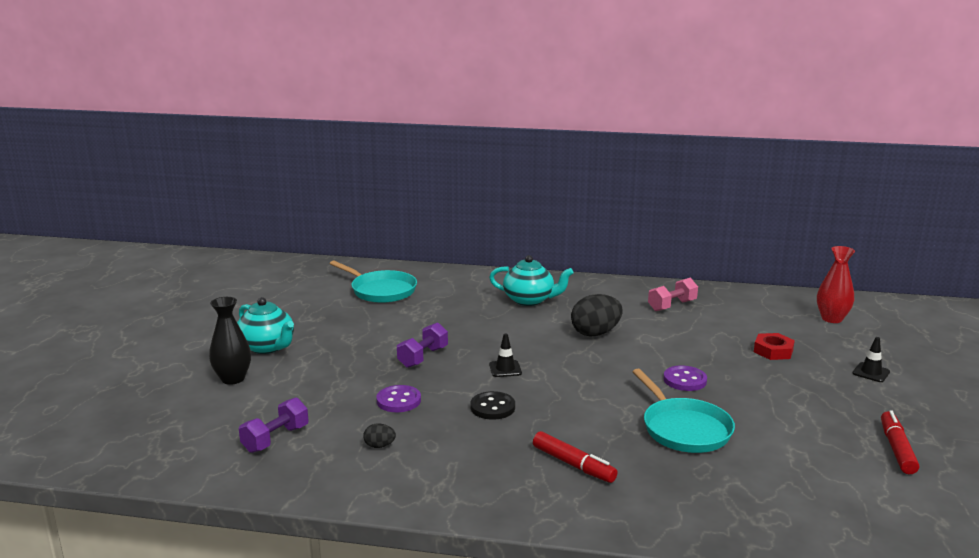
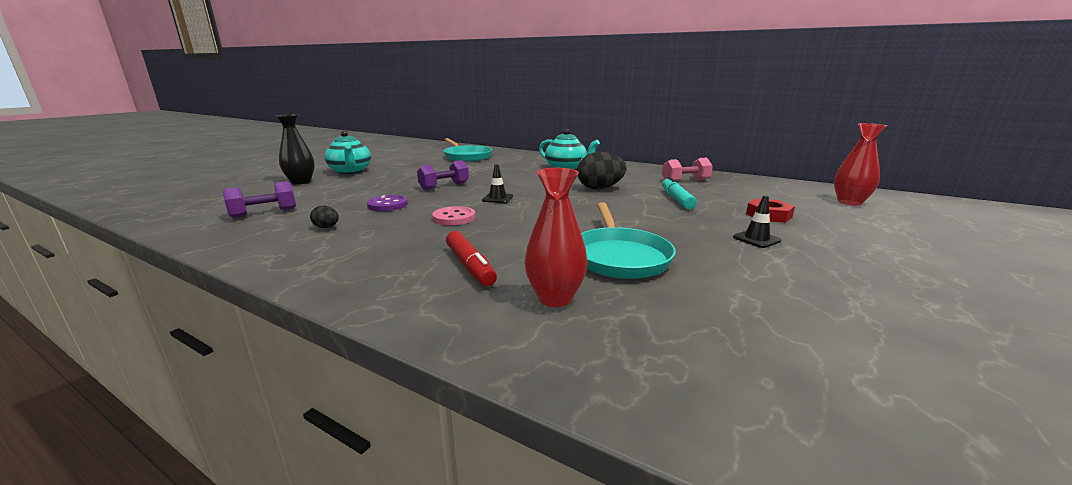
camera: 20 degrees right, 0 degrees up
black button [470,391,515,420] -> pink button [432,206,475,225]
purple button [664,365,707,391] -> none
black traffic cone [853,337,890,382] -> black traffic cone moved to [733,195,781,248]
red marker [881,410,919,474] -> none
none -> red vase [525,168,588,307]
none -> turquoise marker [662,176,697,210]

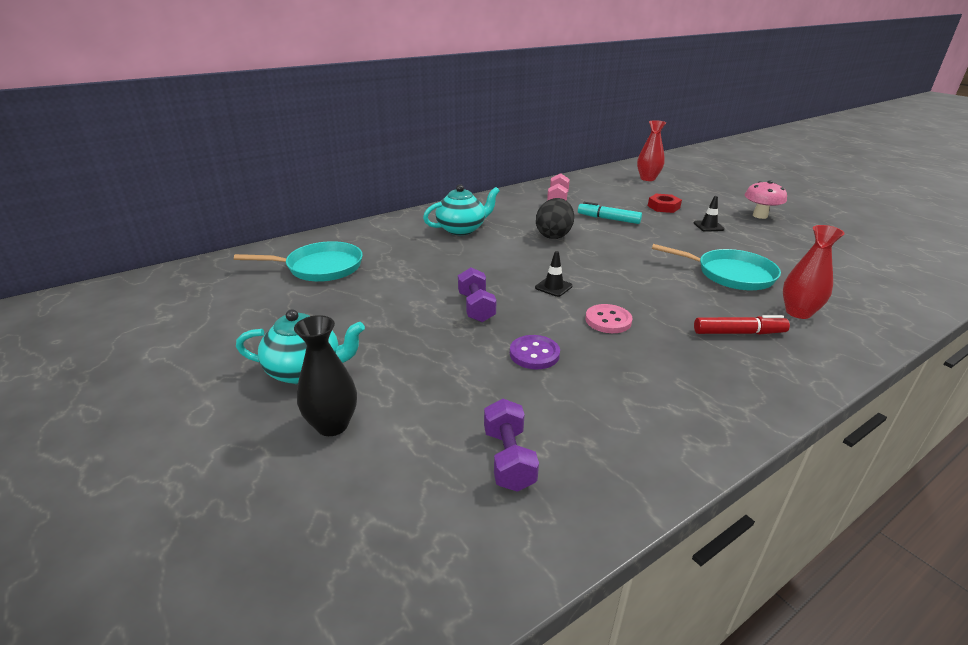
camera: 65 degrees left, 10 degrees up
black egg [310,206,339,228] -> none
none -> pink mushroom [745,180,787,219]

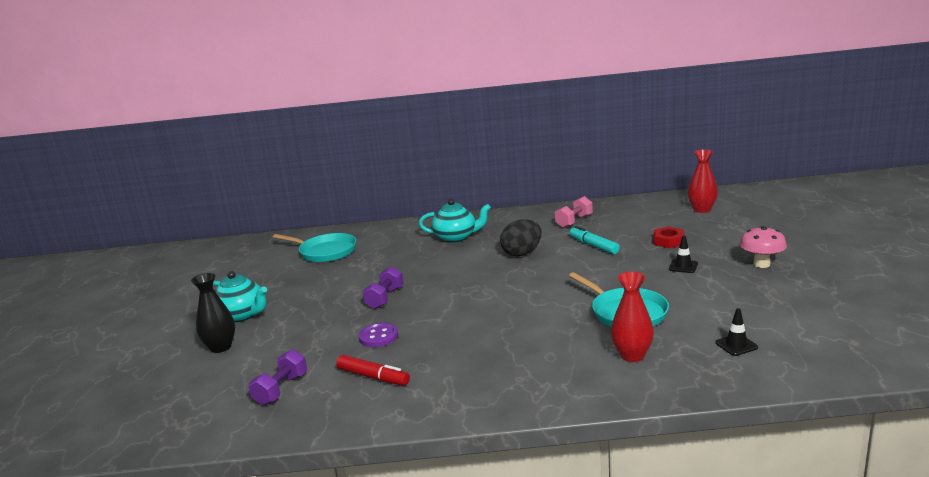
camera: 35 degrees right, 10 degrees down
black traffic cone [535,251,573,297] -> black traffic cone moved to [715,308,758,356]
pink button [585,304,632,333] -> none
red marker [694,315,790,334] -> red marker moved to [336,355,410,386]

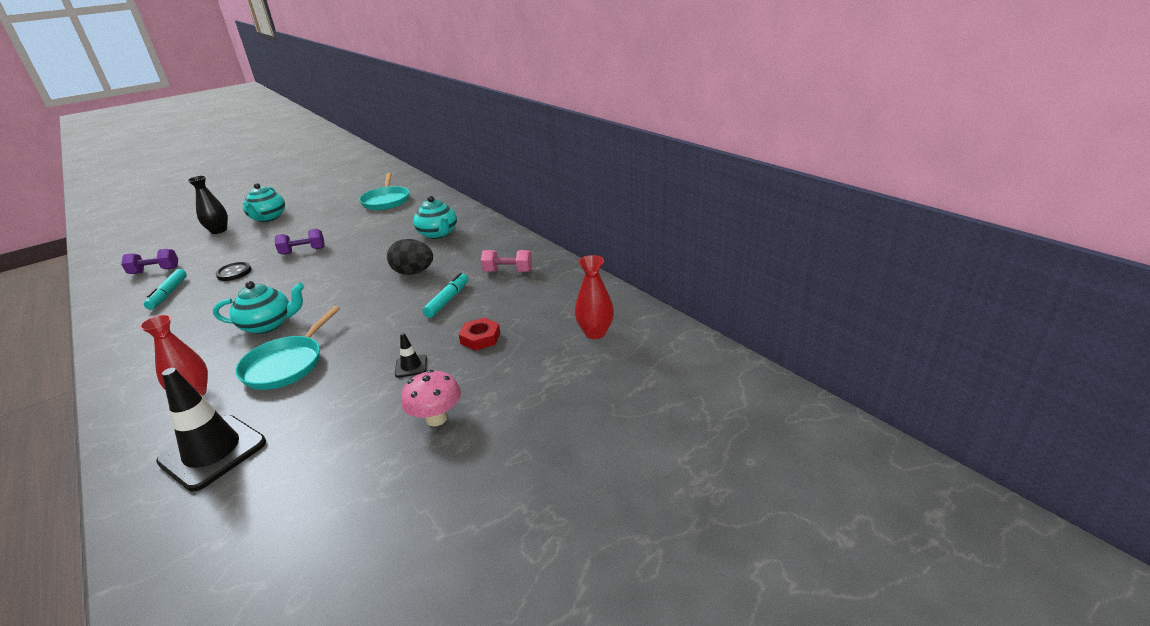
camera: 55 degrees right, 10 degrees up
red marker [336,355,410,386] -> turquoise marker [144,269,187,309]
purple button [359,323,398,347] -> black button [215,262,251,281]
black traffic cone [715,308,758,356] -> black traffic cone [156,368,266,491], size x2.22
none -> turquoise teapot [213,281,304,334]

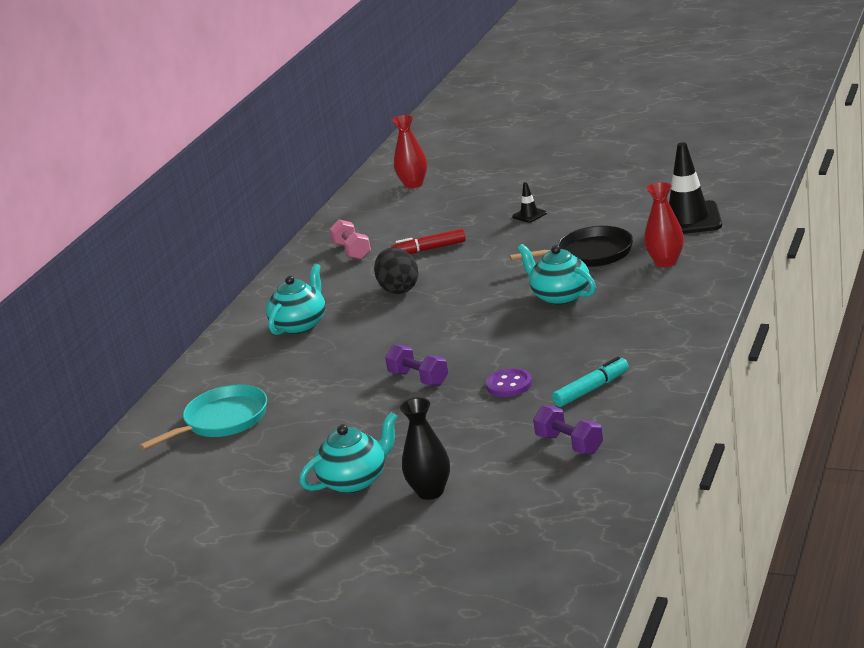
camera: 120 degrees left, 5 degrees down
black button [215,262,251,281] -> purple button [486,368,532,397]
turquoise pan [235,306,340,390] -> black pan [510,226,633,267]
pink mushroom [401,370,461,426] -> none
turquoise marker [423,273,468,318] -> red marker [391,229,466,254]
red nut [459,318,500,351] -> none

